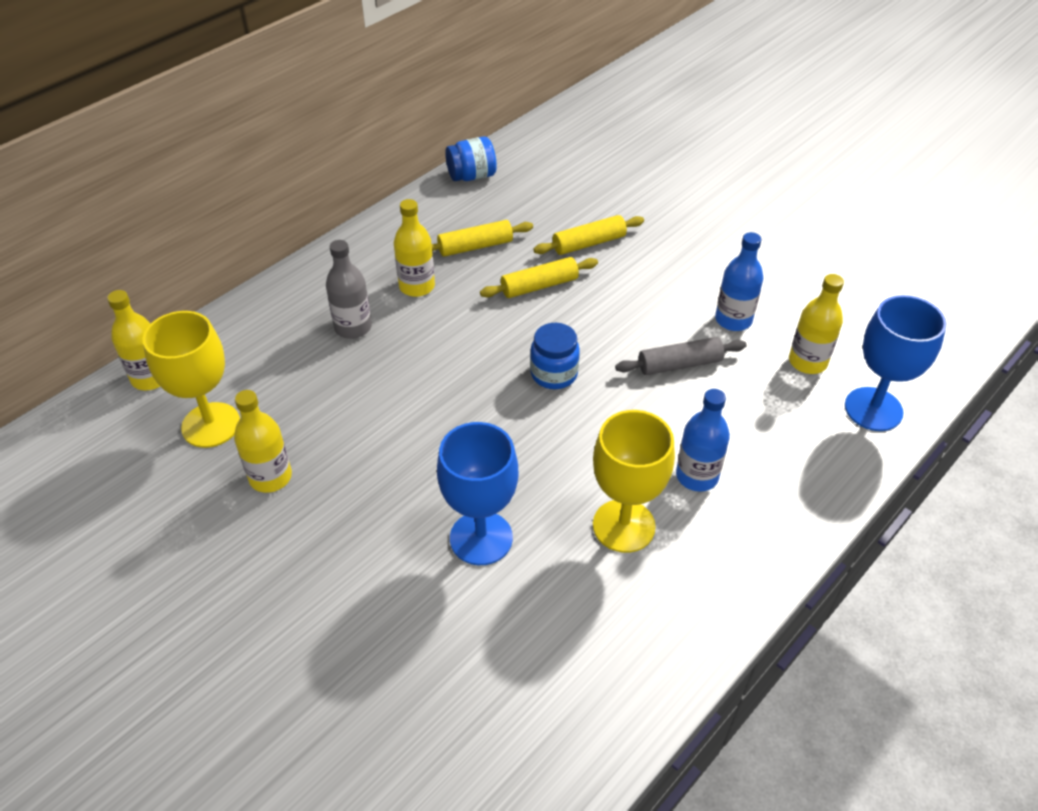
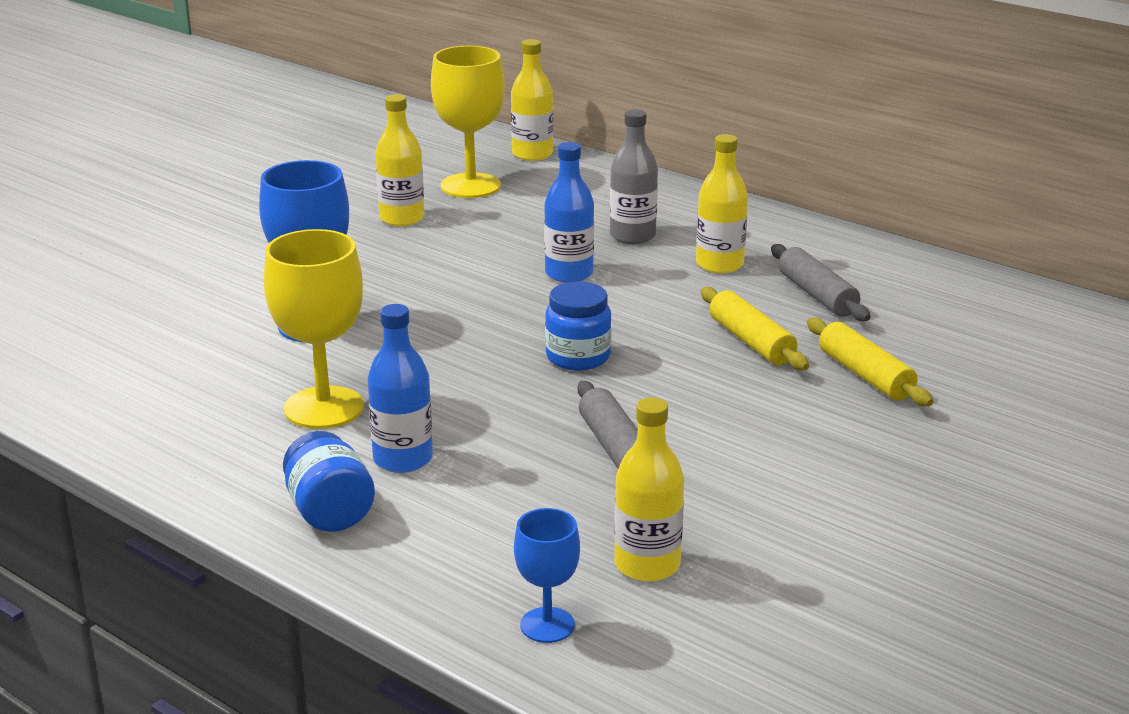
camera: 85 degrees right, 20 degrees down
yellow rolling pin [432,220,533,257] -> grey rolling pin [771,244,871,321]
blue jar [445,136,497,181] -> blue jar moved to [283,431,375,532]
blue bottle [715,232,763,331] -> blue bottle moved to [544,142,594,283]
blue goblet [845,295,947,431] -> blue goblet [514,508,580,643], size x0.56

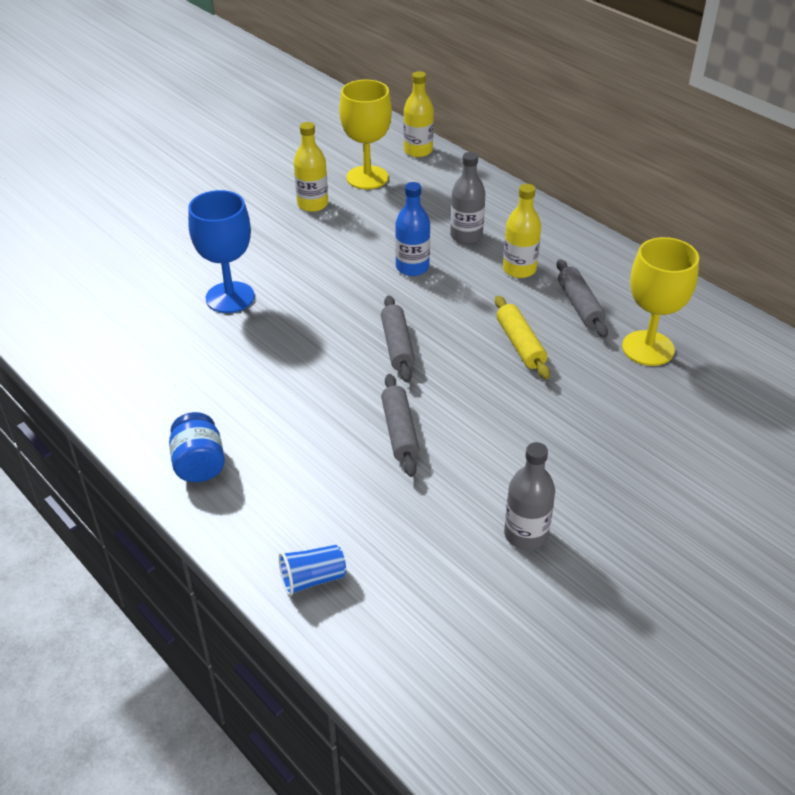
camera: 10 degrees right, 15 degrees up
yellow goblet [264,229,364,429] -> yellow goblet moved to [622,237,699,366]
blue bottle [368,304,433,473] -> none
blue goblet [514,508,580,643] -> blue cup [279,545,346,596]
blue jar [545,281,612,371] -> grey rolling pin [381,295,415,383]
yellow bottle [614,397,684,582] -> none
yellow rolling pin [807,318,933,406] -> none
none -> grey bottle [504,442,555,550]

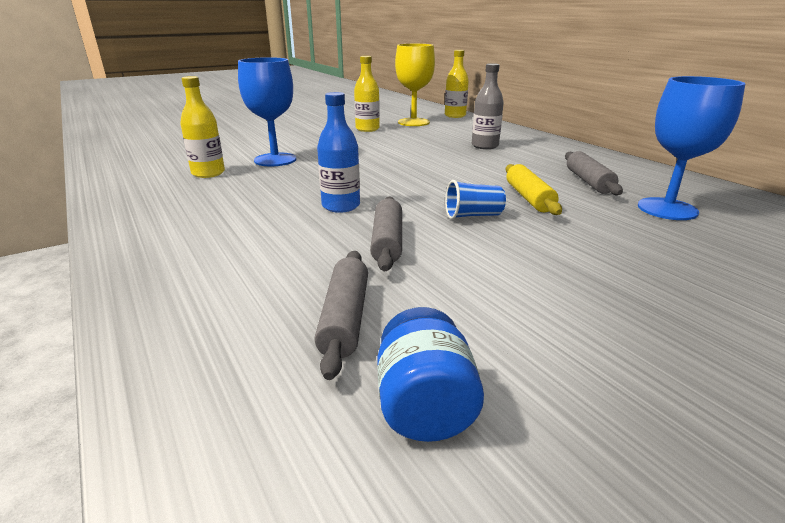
camera: 10 degrees right, 15 degrees down
blue jar [169,412,225,482] -> blue jar moved to [377,307,484,442]
blue cup [279,545,346,596] -> blue cup moved to [445,180,506,219]
grey rolling pin [381,295,415,383] -> grey rolling pin moved to [314,251,368,380]
blue bottle [395,182,430,276] -> blue bottle moved to [317,92,360,213]
yellow bottle [503,184,541,278] -> yellow bottle moved to [180,76,225,178]
grey bottle [504,442,555,550] -> none
yellow goblet [622,237,699,366] -> blue goblet [638,76,745,220]

